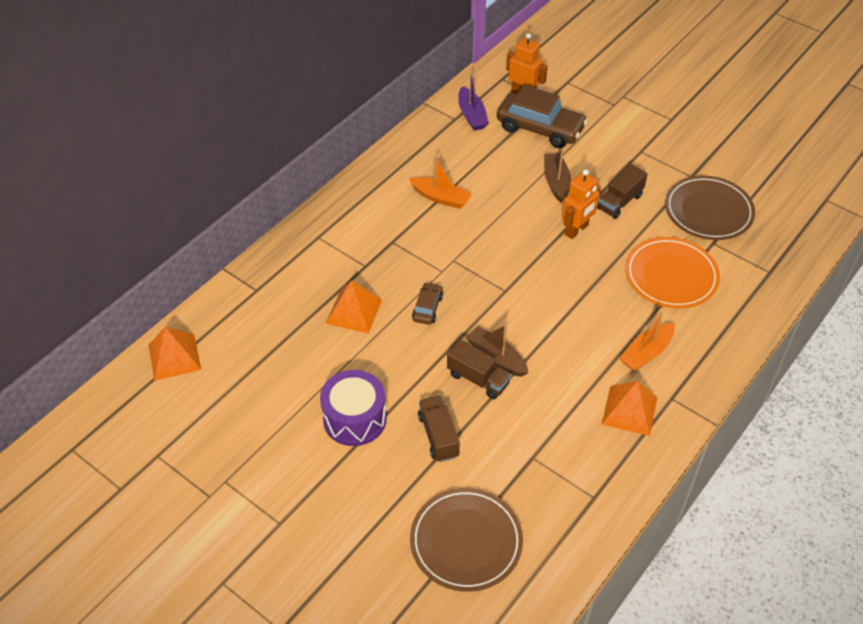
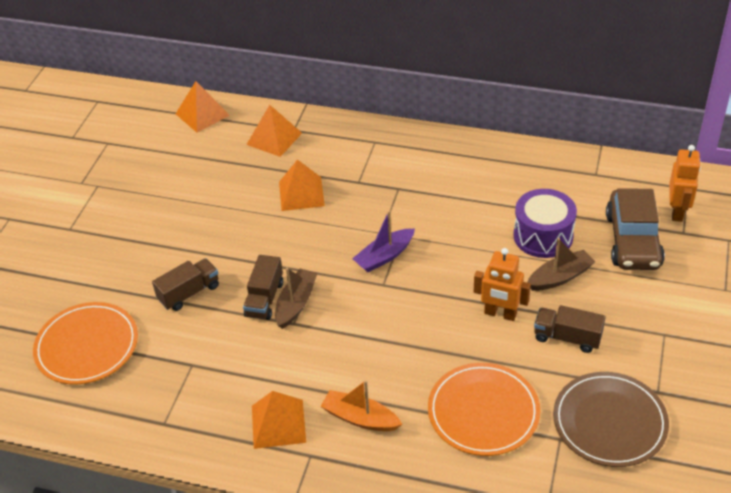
camera: 70 degrees right, 5 degrees down
purple drum [320,370,387,446] -> purple drum moved to [514,189,577,258]
orange boat [409,156,472,209] -> none
brown plate [410,488,523,592] -> orange plate [33,302,138,385]
brown car [412,282,443,325] -> none
purple boat [458,72,489,131] -> purple boat moved to [352,211,415,272]
none -> orange pyramid [246,105,302,157]

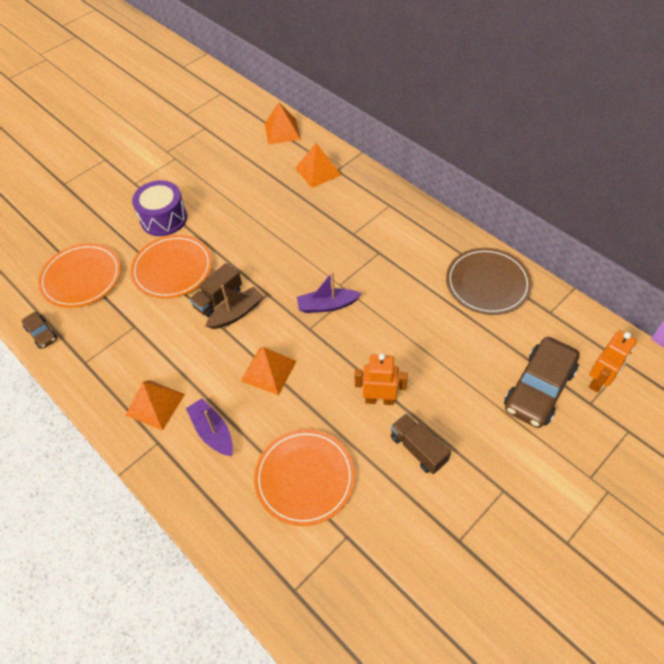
camera: 30 degrees right, 10 degrees up
brown truck [152,258,219,311] -> orange plate [131,235,212,299]
orange pyramid [279,159,325,211] -> orange pyramid moved to [241,347,297,395]
orange boat [320,380,402,431] -> purple boat [186,398,233,456]
orange robot [474,248,531,321] -> orange robot turned 135 degrees clockwise [355,354,408,405]
purple drum [514,189,577,258] -> purple drum moved to [132,180,187,236]
brown boat [527,238,595,291] -> none
brown plate [553,372,669,467] -> brown plate moved to [446,248,532,315]
none -> brown car [22,312,58,349]

